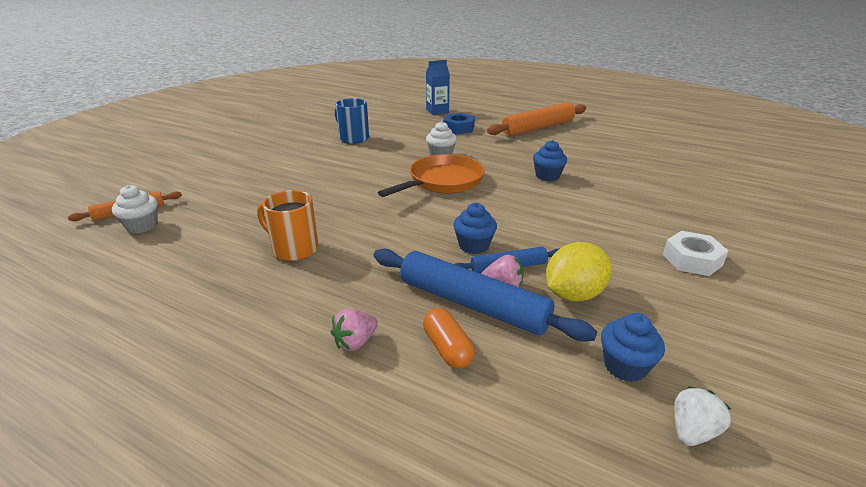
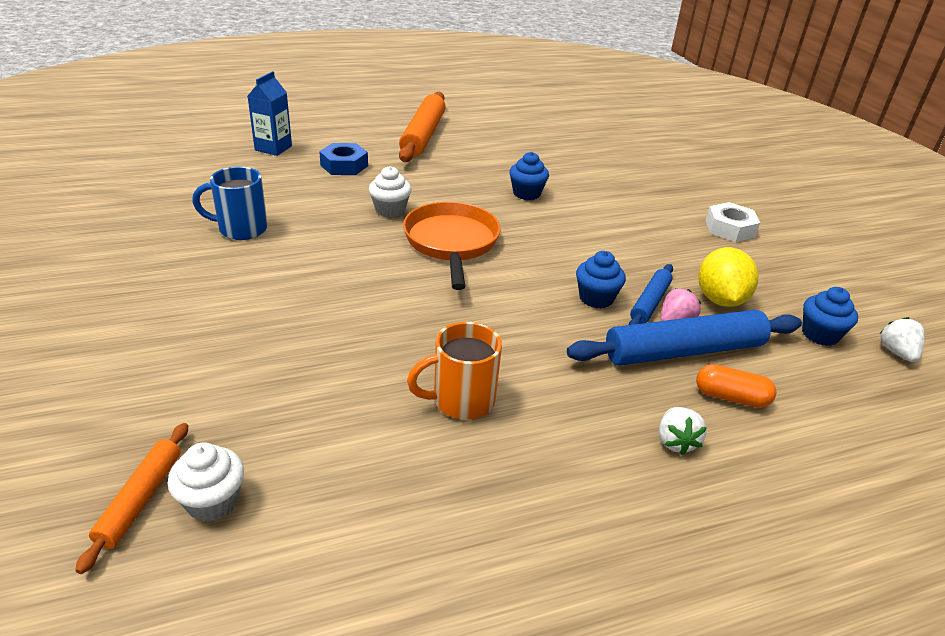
camera: 50 degrees left, 5 degrees up
pink strawberry [331,309,378,351] -> white strawberry [659,407,707,455]

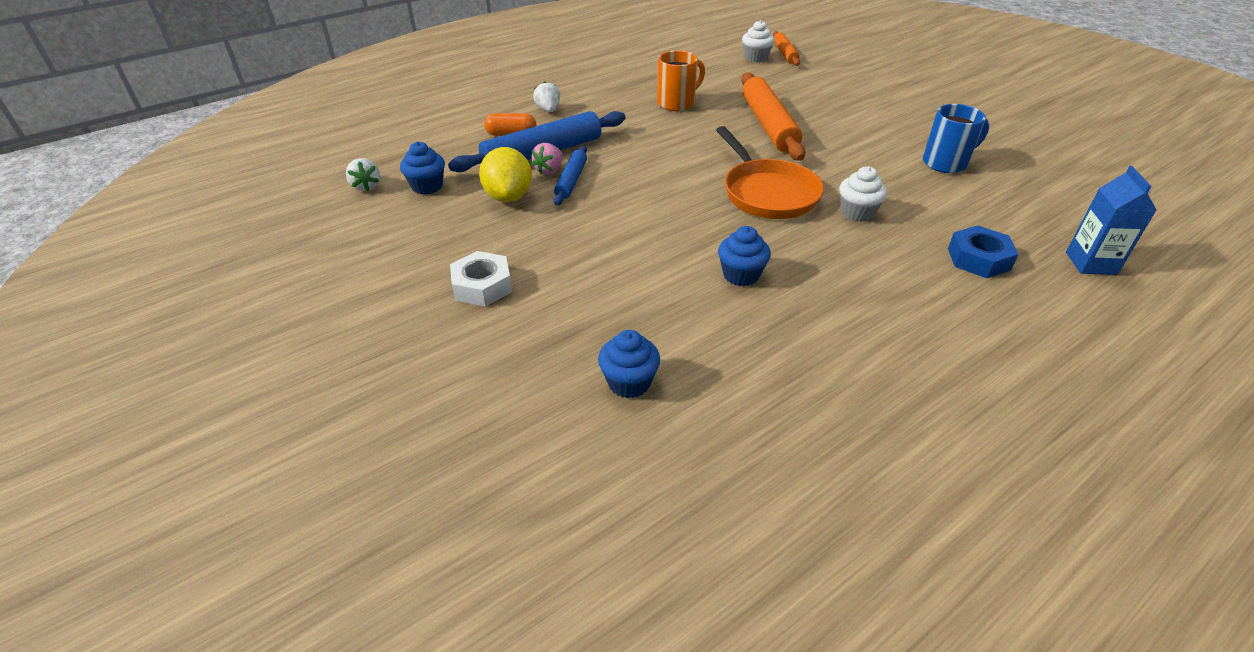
camera: 165 degrees right, 5 degrees up
orange rolling pin [399,92,446,162] -> orange rolling pin moved to [741,72,806,161]
blue cupcake [576,251,626,308] -> blue cupcake moved to [598,330,660,398]

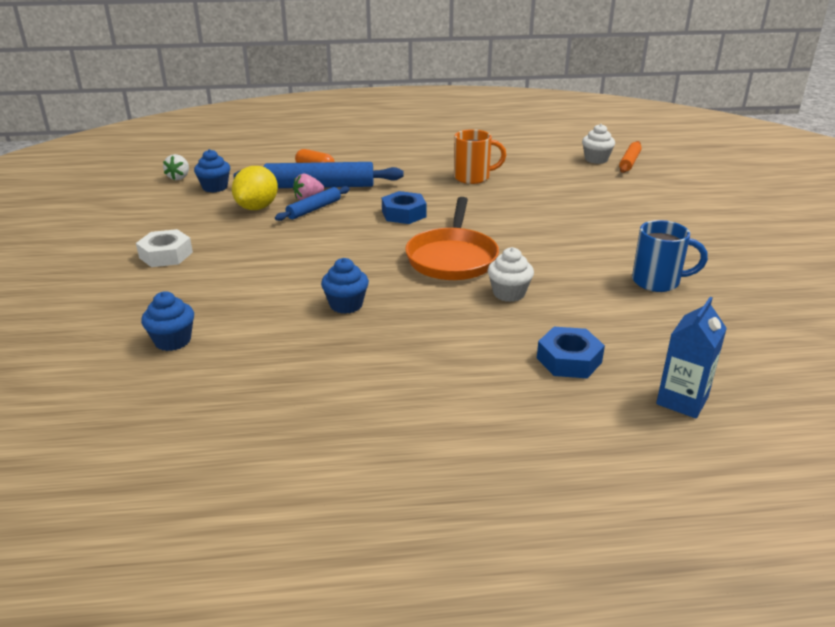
camera: 30 degrees right, 10 degrees down
white strawberry [533,81,560,112] -> none
orange rolling pin [741,72,806,161] -> none
none -> blue nut [382,191,427,224]

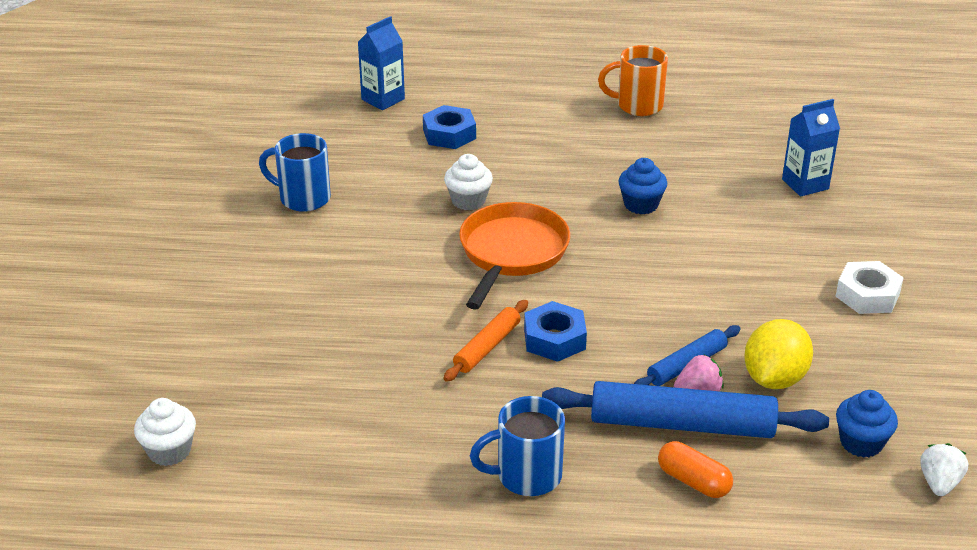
camera: 170 degrees left, 5 degrees up
blue cupcake [141,291,194,351] -> blue carton [782,99,840,197]
orange mug [454,129,506,184] -> orange mug moved to [598,45,668,116]
orange rolling pin [619,141,642,173] -> orange rolling pin moved to [444,300,528,382]
none -> blue mug [470,396,565,496]

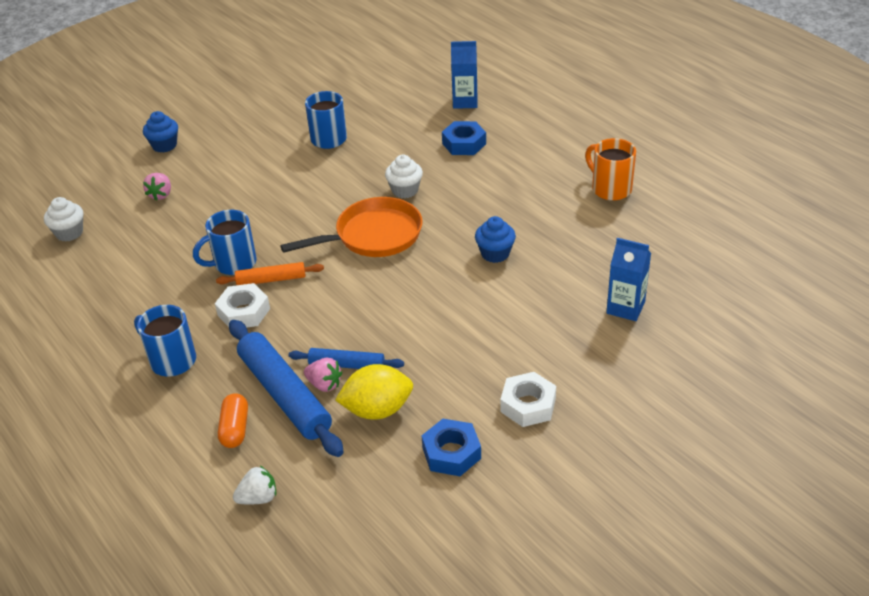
camera: 50 degrees right, 5 degrees up
blue nut [524,301,587,362] -> blue nut moved to [422,419,481,476]
blue cupcake [836,390,898,458] -> blue cupcake moved to [143,111,178,153]
white strawberry [920,443,968,496] -> white strawberry moved to [233,466,276,504]
none -> pink strawberry [143,173,171,201]
none -> blue mug [193,210,257,275]
none -> white nut [215,283,270,328]

